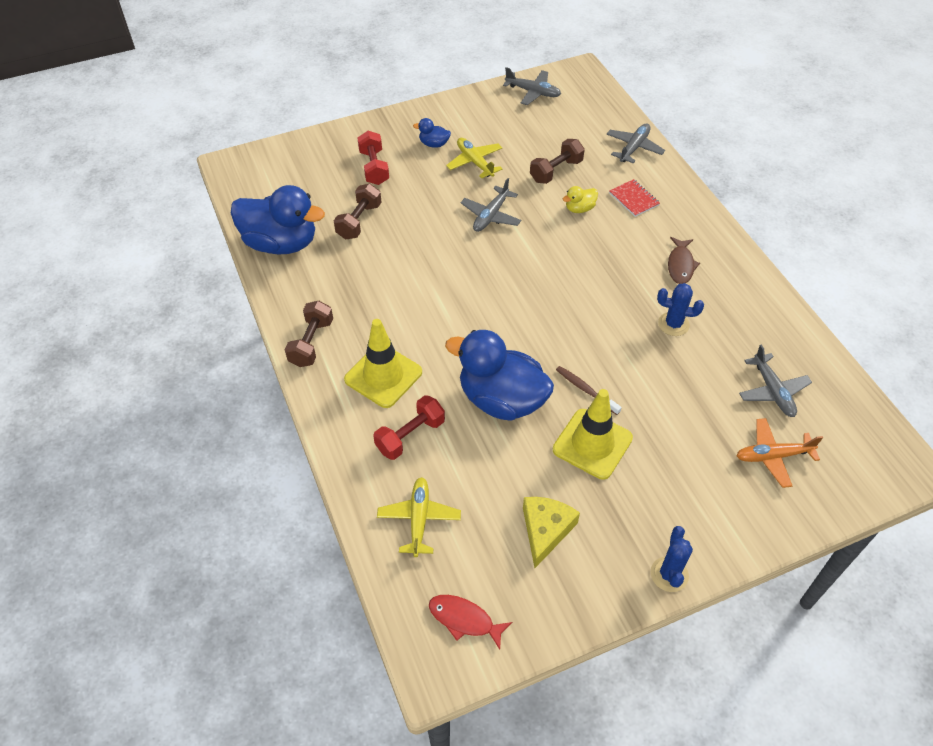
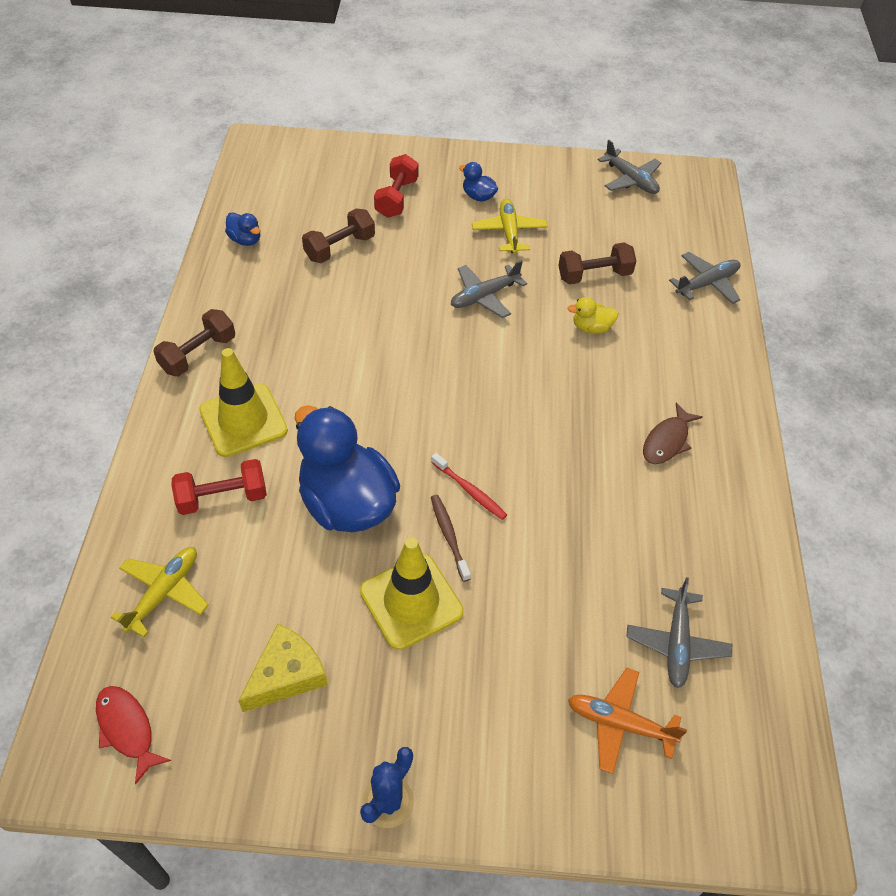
camera: 25 degrees right, 0 degrees up
blue duck [231,185,325,255] -> blue duck [225,212,261,246], size x0.42
red notebook [609,179,660,217] -> none
blue cactus [657,283,704,336] -> none
none -> red toothbrush [431,453,507,520]

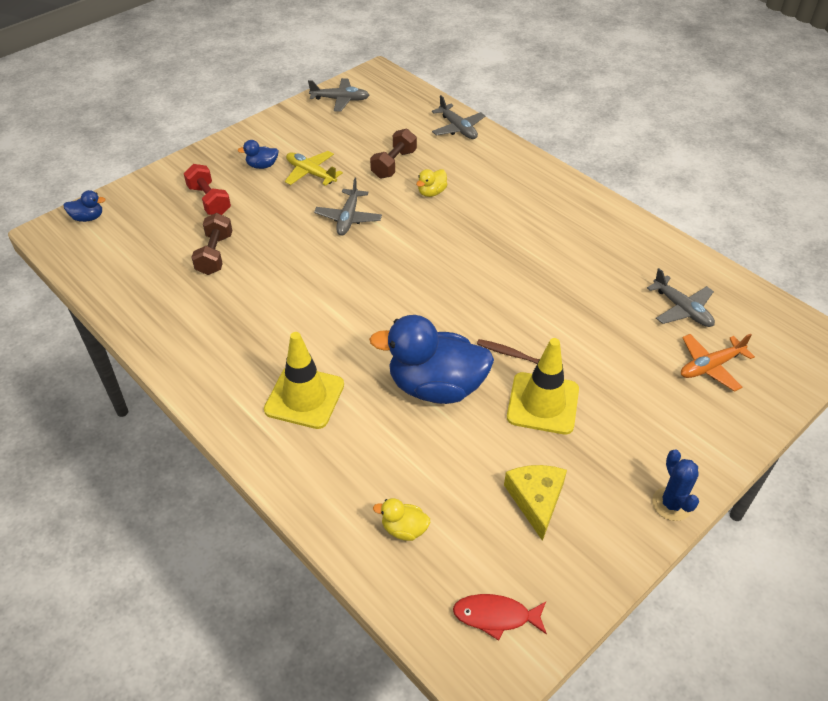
camera: 45 degrees left, 5 degrees down
yellow plane [111,547,209,637] -> yellow duck [373,498,430,541]
brown dumbbell [153,309,235,376] -> none
red dumbbell [171,459,267,515] -> none
blue duck [225,212,261,246] -> blue duck moved to [64,190,106,222]
red toothbrush [431,453,507,520] -> none
brown fish [643,403,702,464] -> none
grey plane [669,252,741,304] -> grey plane turned 135 degrees clockwise [432,95,485,139]

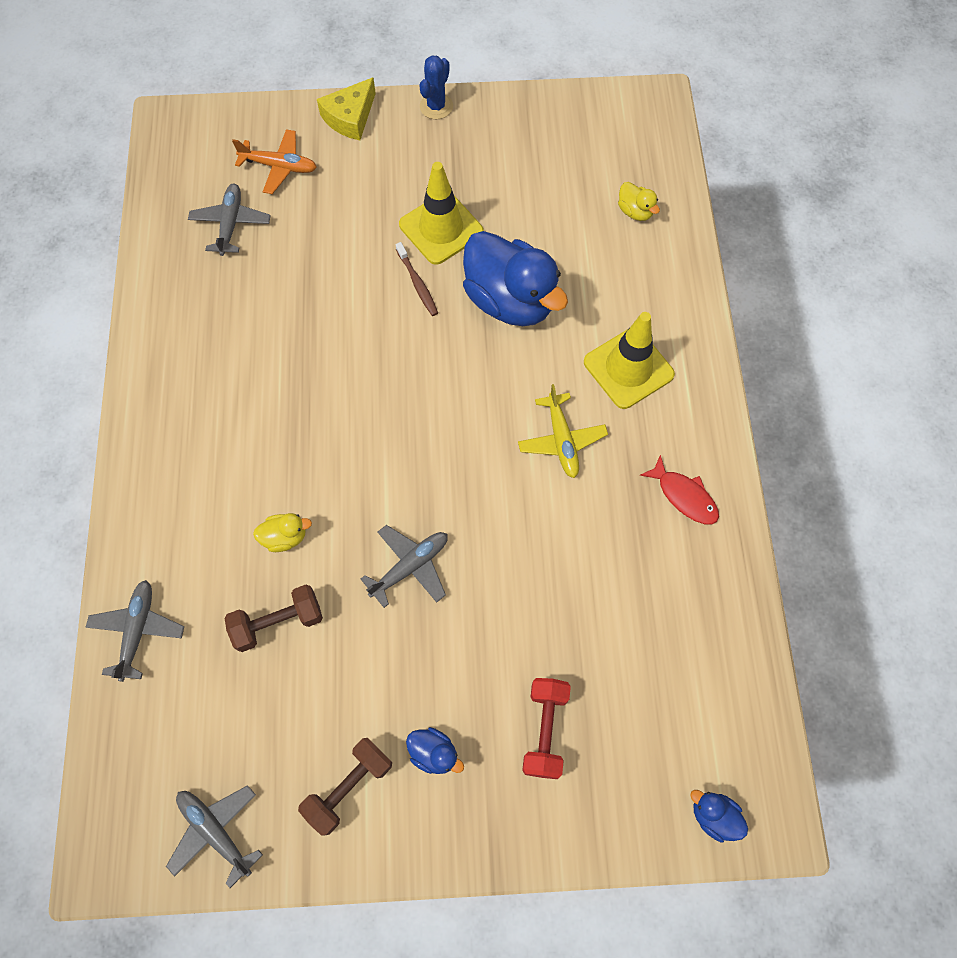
camera: 140 degrees left, 20 degrees up
brown dumbbell [191,213,232,275] -> brown dumbbell moved to [298,738,392,836]
yellow plane [285,151,343,186] -> yellow plane moved to [518,384,608,478]
red fish [453,594,547,641] -> red fish moved to [640,455,719,524]
yellow cheese [504,465,567,541] -> yellow cheese moved to [317,77,376,140]

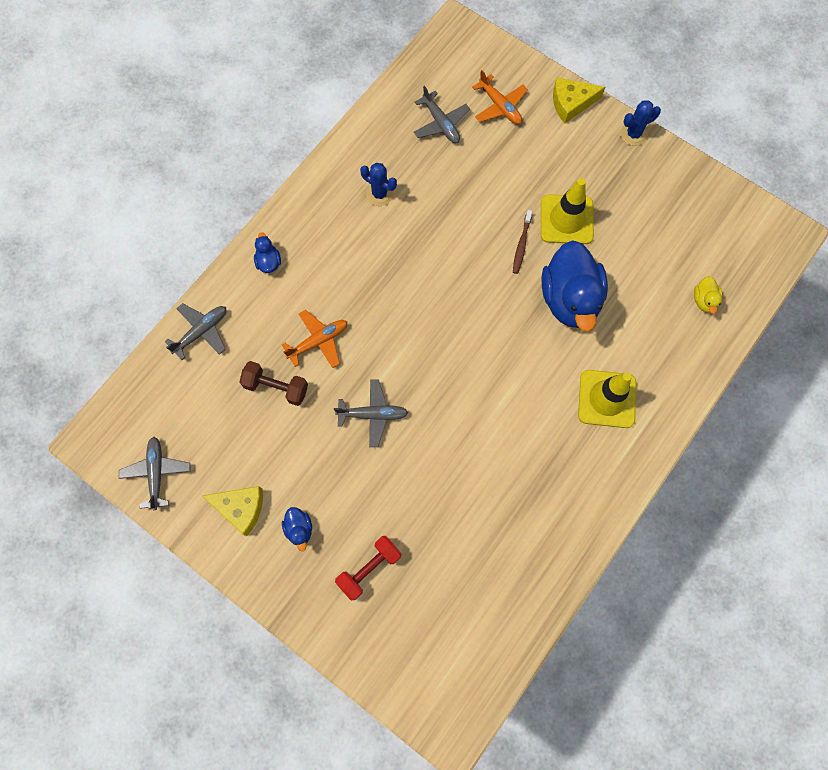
camera: 40 degrees right, 5 degrees up
grey plane [188,184,271,256] -> grey plane turned 105 degrees clockwise [414,86,470,143]
yellow duck [253,513,312,552] -> orange plane [282,310,347,368]
brown dumbbell [298,738,392,836] -> yellow cheese [202,486,263,536]
yellow plane [518,384,608,478] -> none
red fish [640,455,719,524] -> none
blue duck [690,790,748,843] -> blue duck moved to [254,232,281,273]
none -> blue cactus [360,163,397,206]

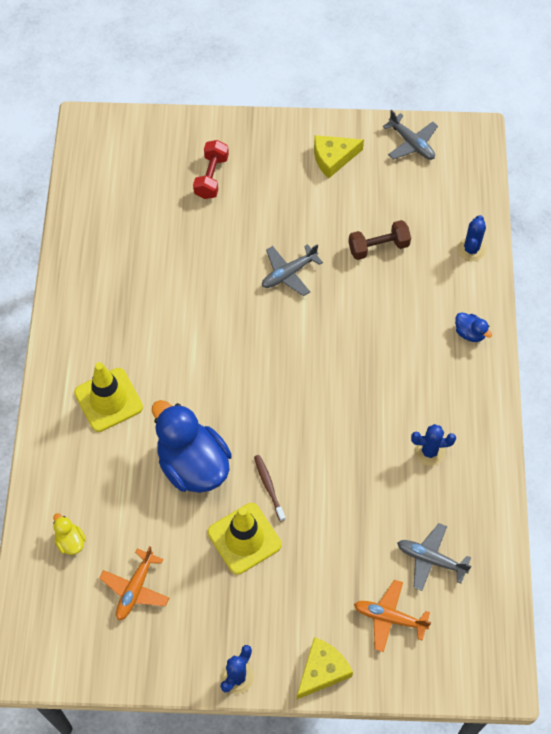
camera: 145 degrees right, 10 degrees down
grey plane [164,303,226,360] -> blue cactus [457,215,486,261]
orange plane [282,310,347,368] -> orange plane moved to [99,546,169,621]
blue duck [282,507,312,551] -> none

